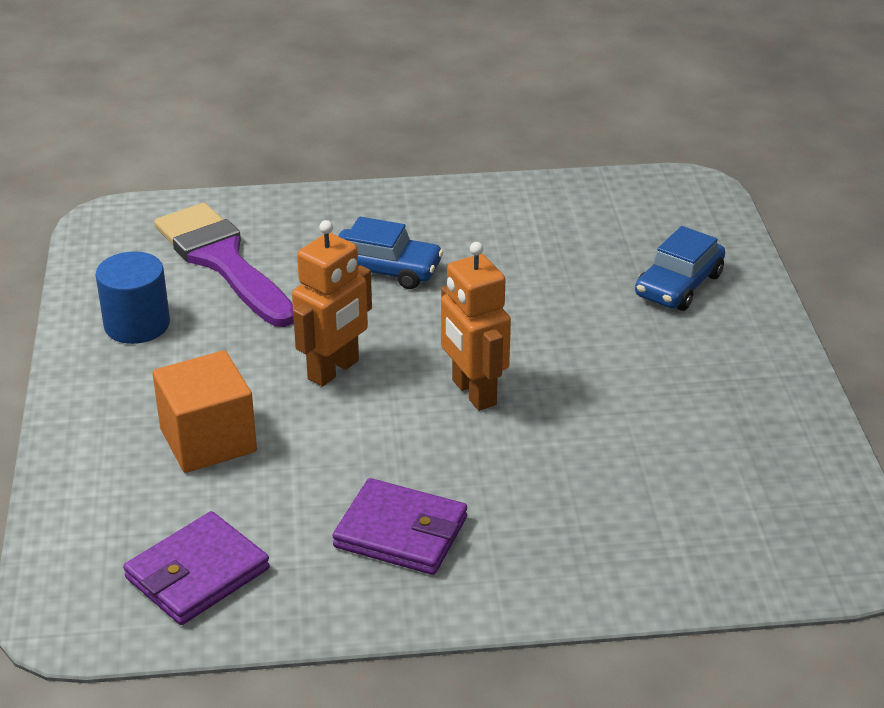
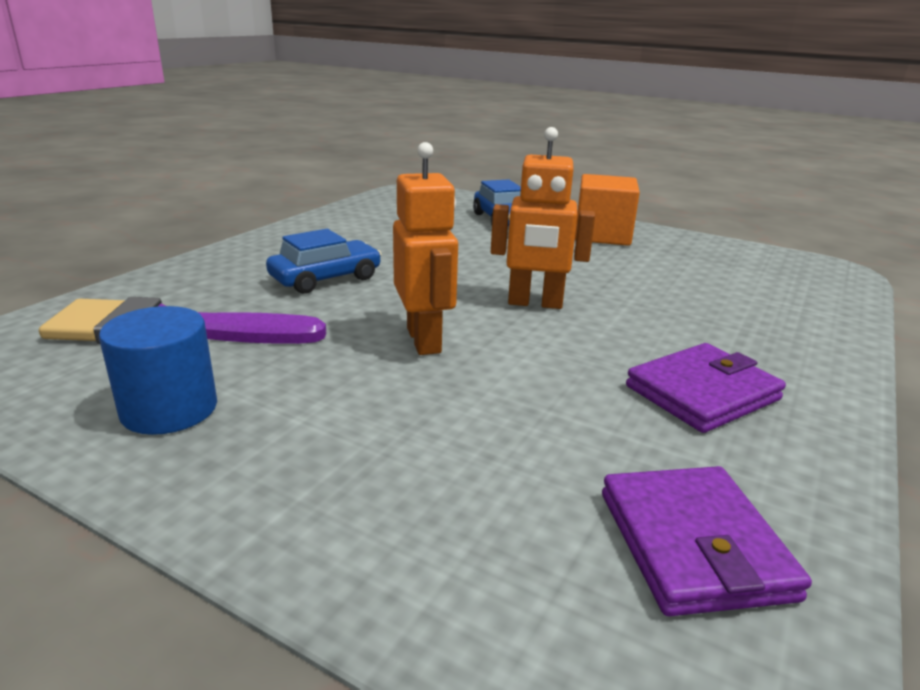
camera: 55 degrees left, 10 degrees down
orange cube [153,350,257,473] -> orange cube moved to [575,174,640,246]

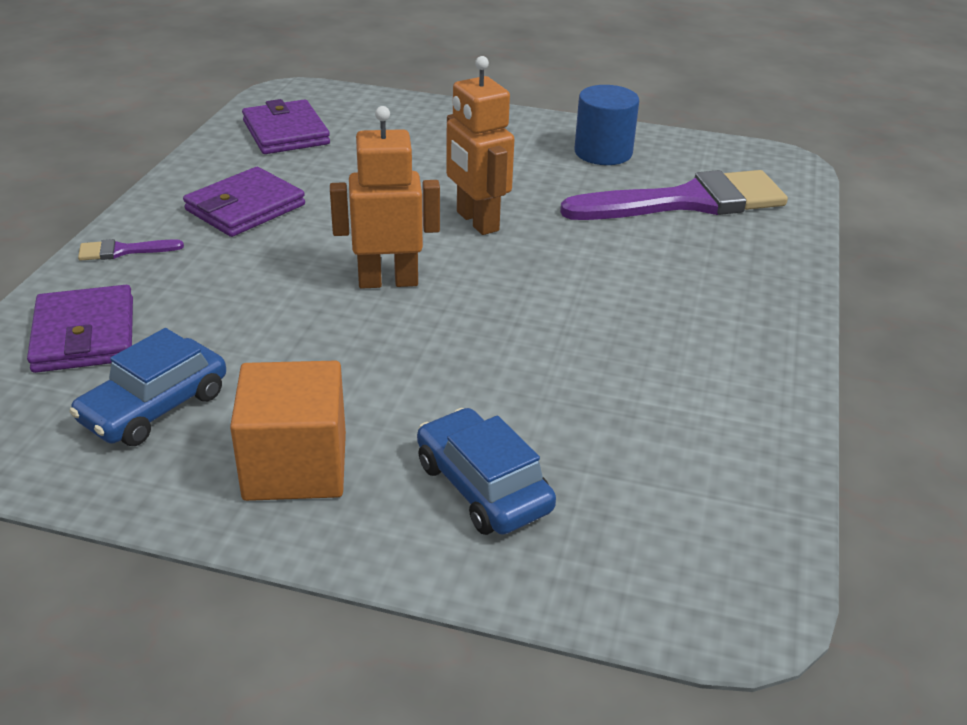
camera: 165 degrees right, 10 degrees up
blue car [266,229,381,294] -> blue car moved to [69,328,226,446]
none -> purple wallet [27,285,133,373]
none -> purple brush [78,239,184,261]

